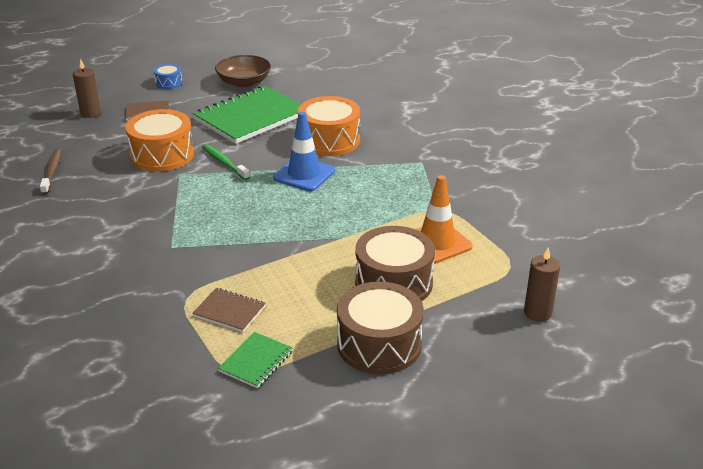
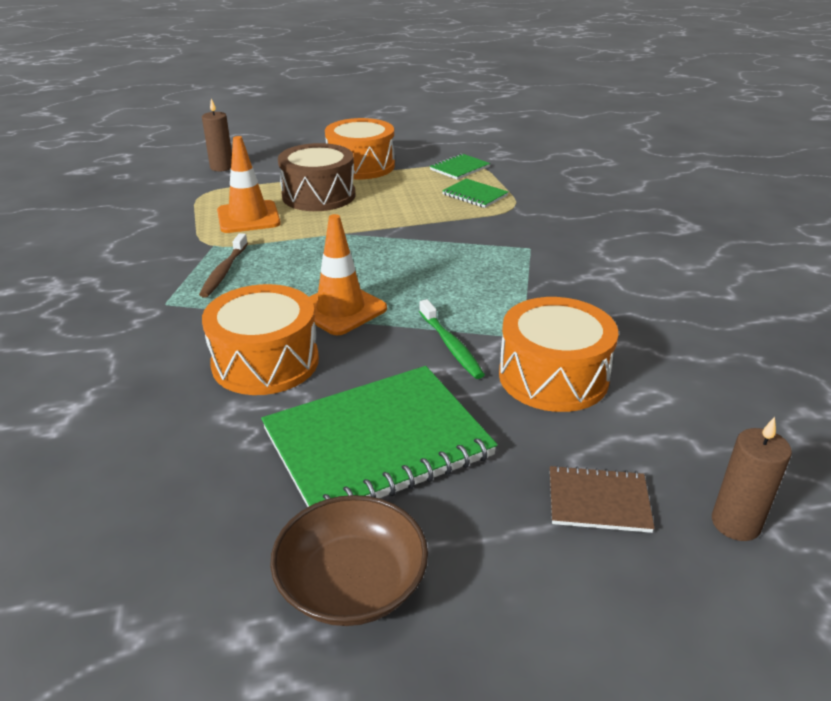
camera: 165 degrees left, 0 degrees up
brown toothbrush [40,149,61,195] -> brown toothbrush moved to [199,233,248,298]
blue drum [154,64,182,89] -> none
brown notebook [192,288,266,332] -> green notebook [442,179,508,208]
blue traffic cone [273,112,335,191] -> orange traffic cone [309,214,387,335]
brown drum [337,281,424,374] -> orange drum [325,118,395,179]

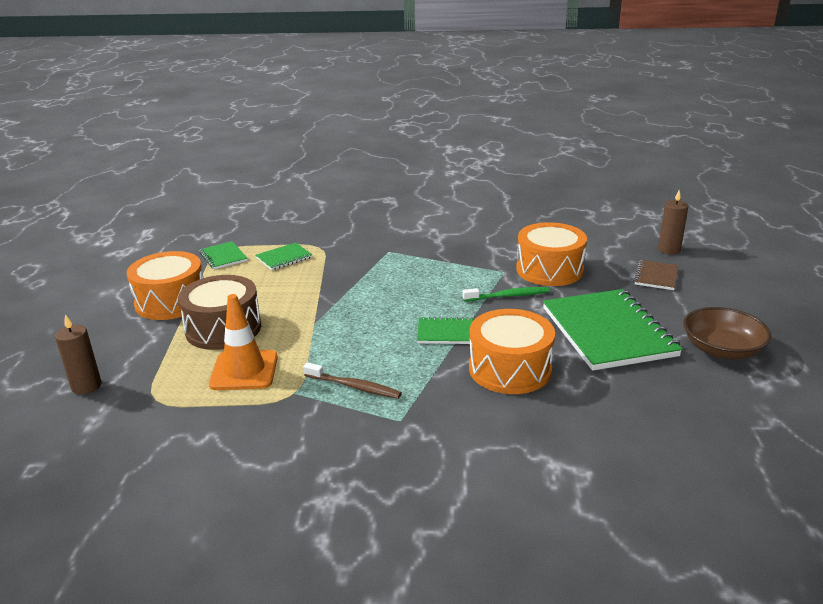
camera: 75 degrees left, 5 degrees down
orange traffic cone [309,214,387,335] -> green notebook [417,317,473,344]

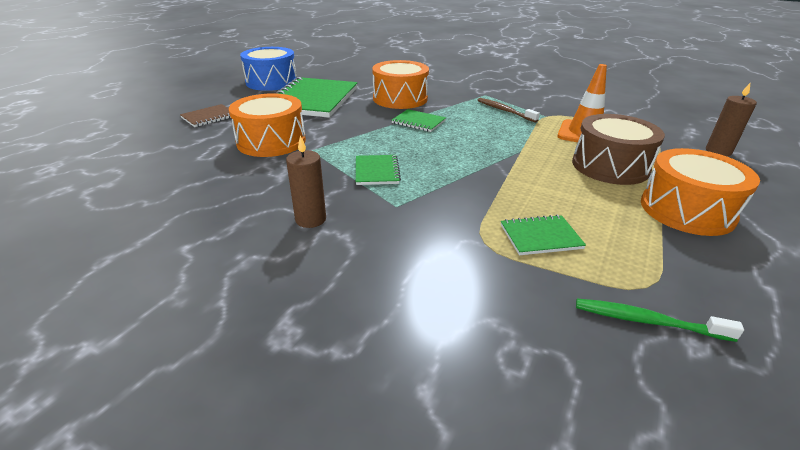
camera: 155 degrees left, 5 degrees up
green notebook [199,241,248,269] -> green notebook moved to [356,155,401,185]
green toothbrush [462,287,550,302] -> green toothbrush moved to [576,299,744,342]
brown candle [658,190,688,254] -> brown candle moved to [286,135,326,228]
brown bowl [683,307,771,359] -> blue drum [240,47,297,91]

